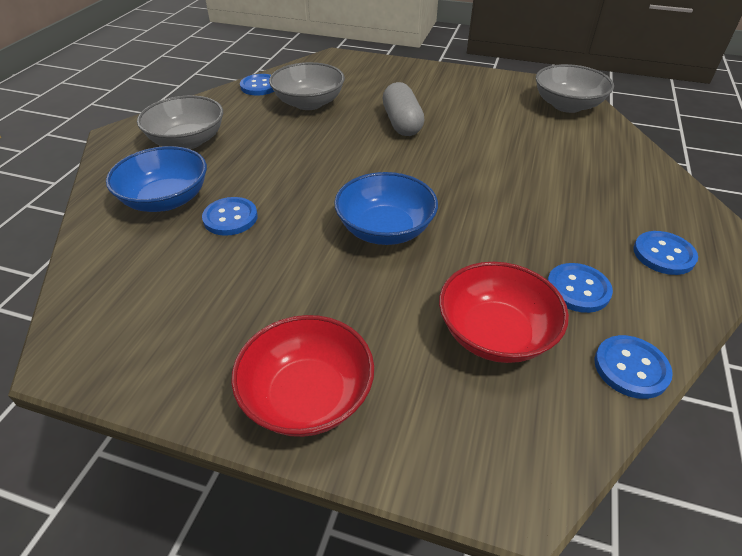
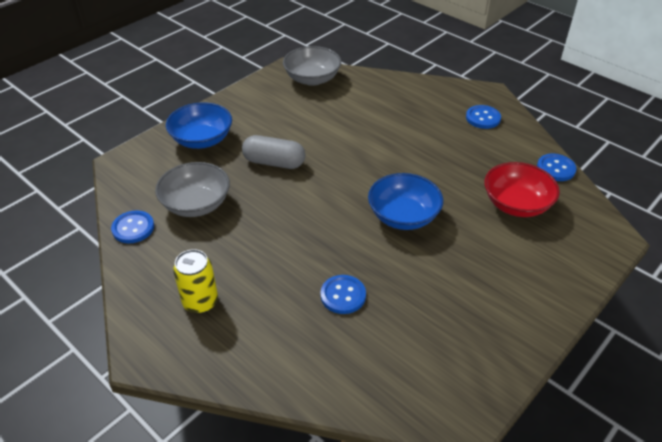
camera: 65 degrees left, 0 degrees up
blue bowl [106,146,207,212] -> blue bowl moved to [166,102,232,149]
grey bowl [137,95,223,149] -> yellow can [173,249,218,314]
red bowl [231,315,374,437] -> none
blue button [547,263,613,313] -> none

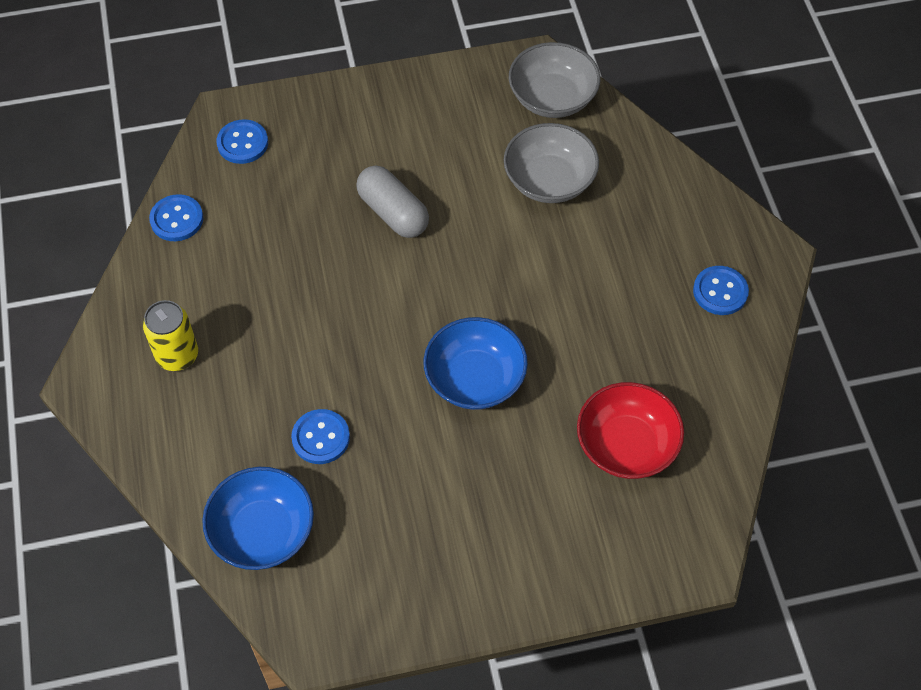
camera: 35 degrees right, 15 degrees up
grey bowl [155,162,230,217] -> grey bowl moved to [504,123,599,203]
blue bowl [166,102,232,149] -> blue bowl moved to [202,467,314,570]
blue button [537,154,576,181] -> blue button moved to [216,119,268,164]

